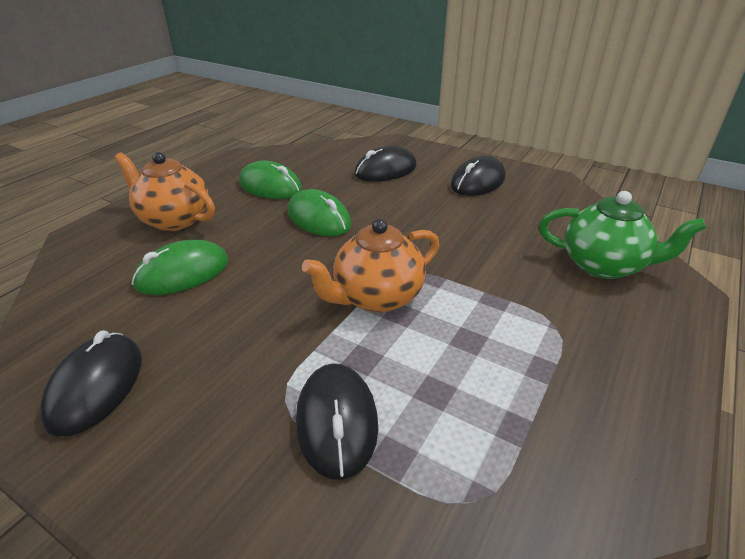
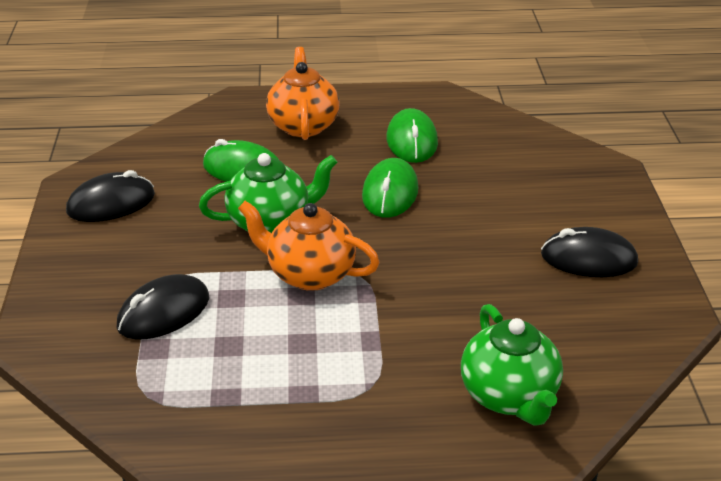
camera: 55 degrees right, 0 degrees up
black mouse [354,146,417,182] -> none
none -> green teapot [199,153,337,233]

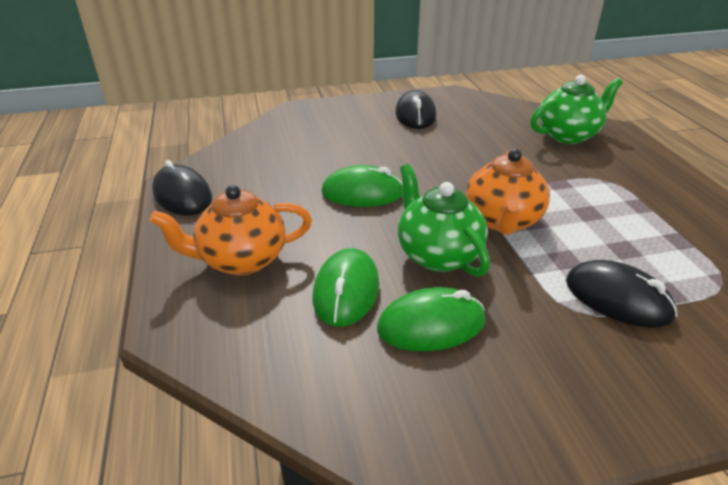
camera: 100 degrees left, 0 degrees up
black mouse [66,170,155,222] -> black mouse moved to [152,160,212,215]
green mouse [387,108,438,163] -> green mouse moved to [377,287,485,351]

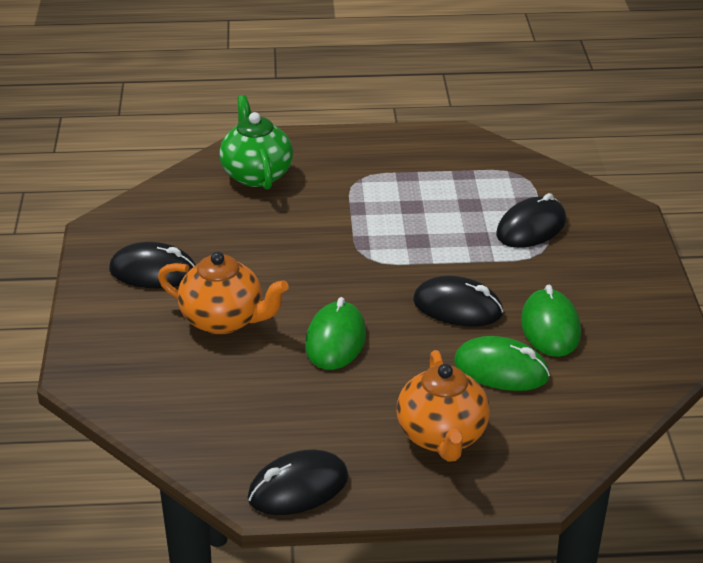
camera: 80 degrees left, 0 degrees up
green teapot [398,164,490,277] -> black mouse [413,276,504,326]
orange teapot [466,149,550,235] -> orange teapot moved to [158,251,289,334]

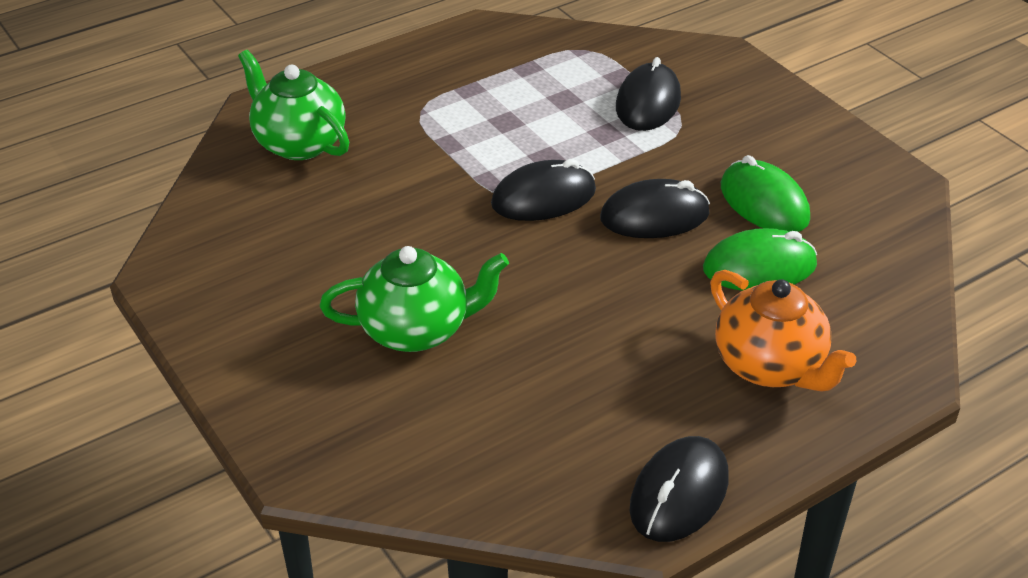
camera: 30 degrees left, 5 degrees up
black mouse [109,242,196,288] -> black mouse moved to [491,159,596,221]
orange teapot [158,251,289,334] -> green teapot [320,246,509,352]
green mouse [305,297,366,370] -> none

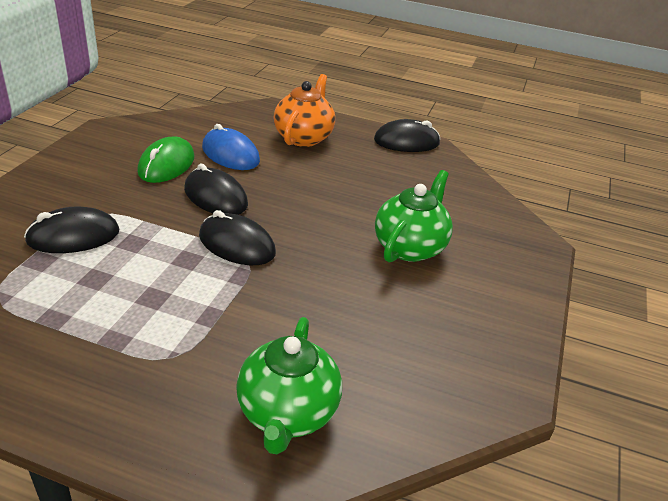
camera: 130 degrees left, 5 degrees down
green teapot [320,246,509,352] -> green teapot turned 75 degrees clockwise [375,170,453,263]
green mouse [703,228,817,291] -> blue mouse [202,124,260,170]

